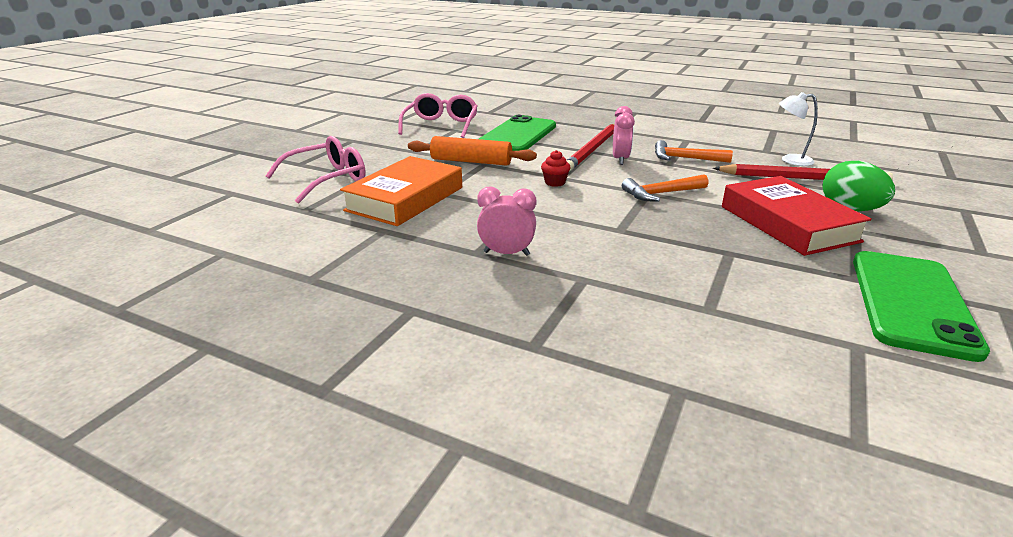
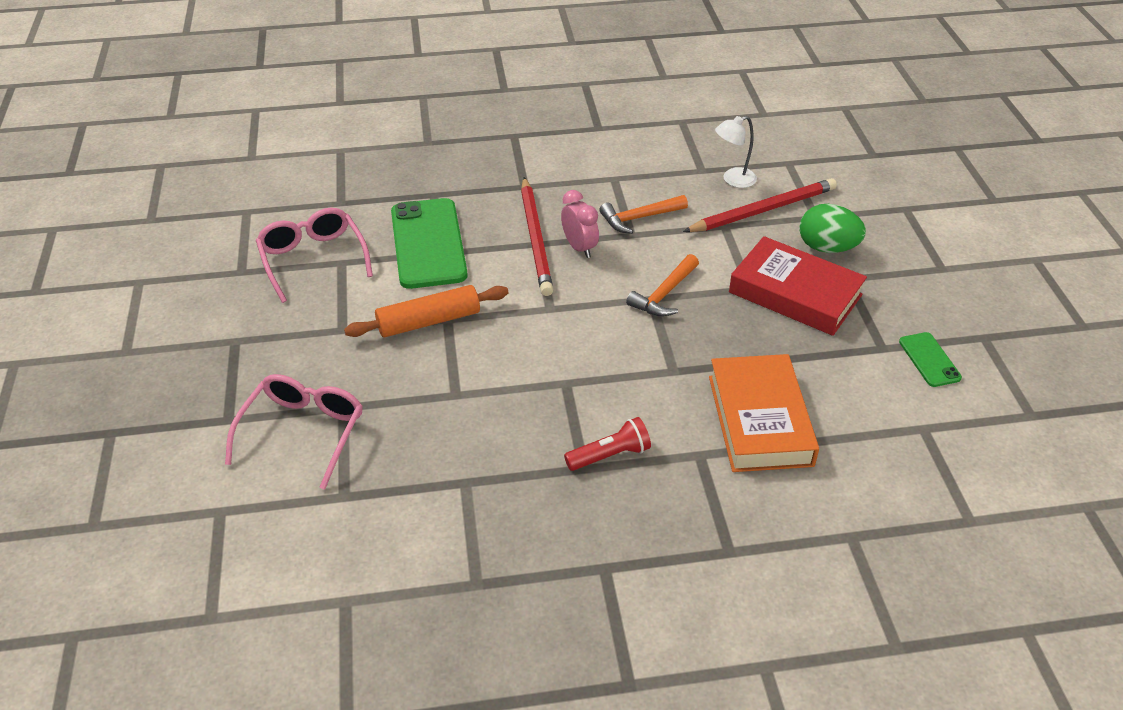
camera: 35 degrees left, 15 degrees up
orange book [340,156,462,226] -> orange book moved to [709,354,819,472]
pink clock [477,187,536,256] -> red flashlight [564,417,651,471]
red cupcake [541,150,571,187] -> none
green phone [853,251,990,362] -> green phone [899,332,962,387], size x0.49

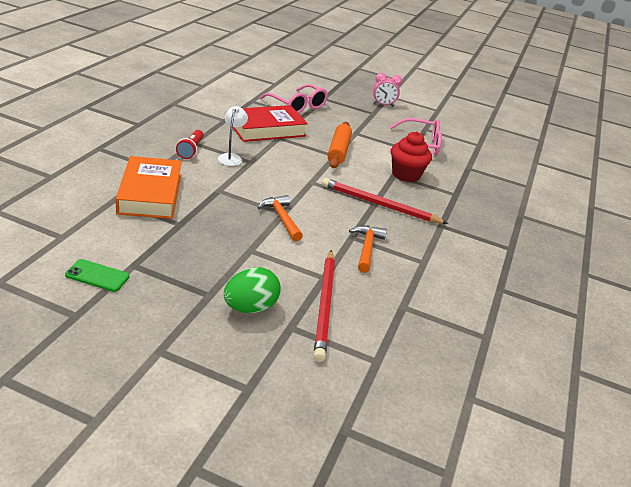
camera: 115 degrees right, 10 degrees down
green phone [391,198,468,289] -> red cupcake [391,132,432,182]
pink clock [561,190,599,258] -> pink clock moved to [373,73,402,107]
orange book [709,354,819,472] -> orange book turned 60 degrees clockwise [116,156,182,219]
white lamp [715,116,757,188] -> white lamp moved to [218,106,248,166]
red book [729,236,867,336] -> red book moved to [233,105,308,142]

